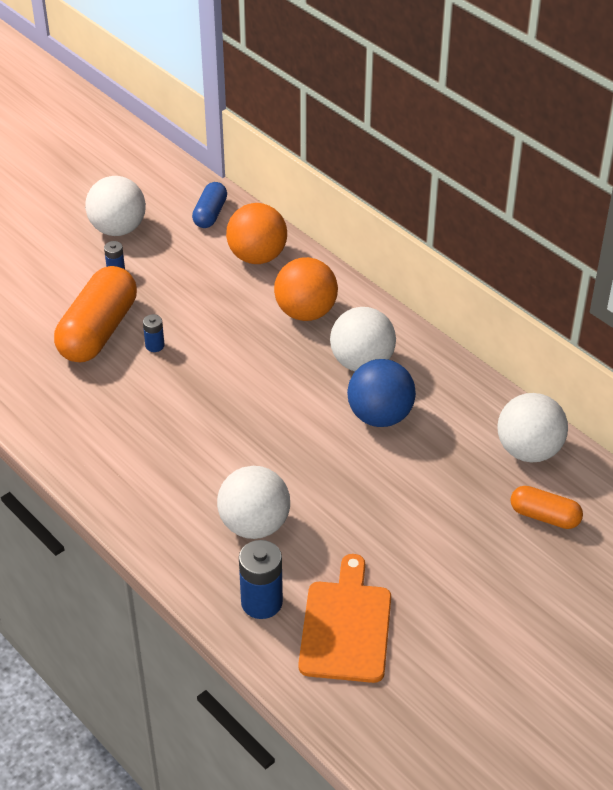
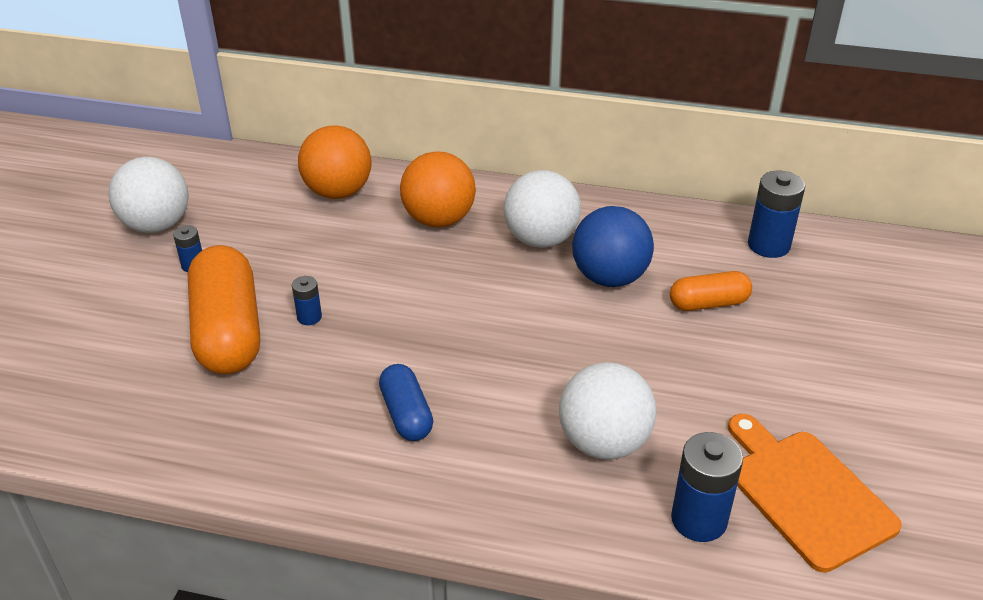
camera: 35 degrees left, 5 degrees down
blue capsule [192,182,227,228] -> blue capsule moved to [379,364,433,441]
white ball [497,393,568,462] -> blue battery [748,171,805,258]
orange capsule [510,486,583,529] -> orange capsule moved to [670,271,752,311]

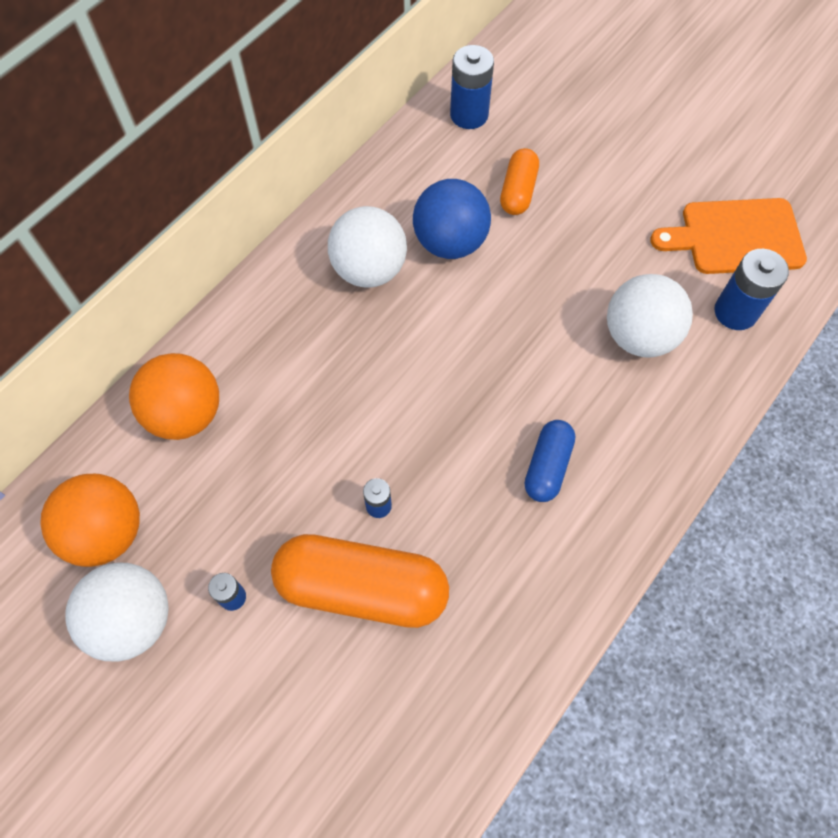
camera: 65 degrees left, 25 degrees up
blue capsule [379,364,433,441] -> blue capsule turned 75 degrees counterclockwise [525,420,575,502]
orange ball [400,151,476,227] -> orange ball moved to [40,474,140,567]

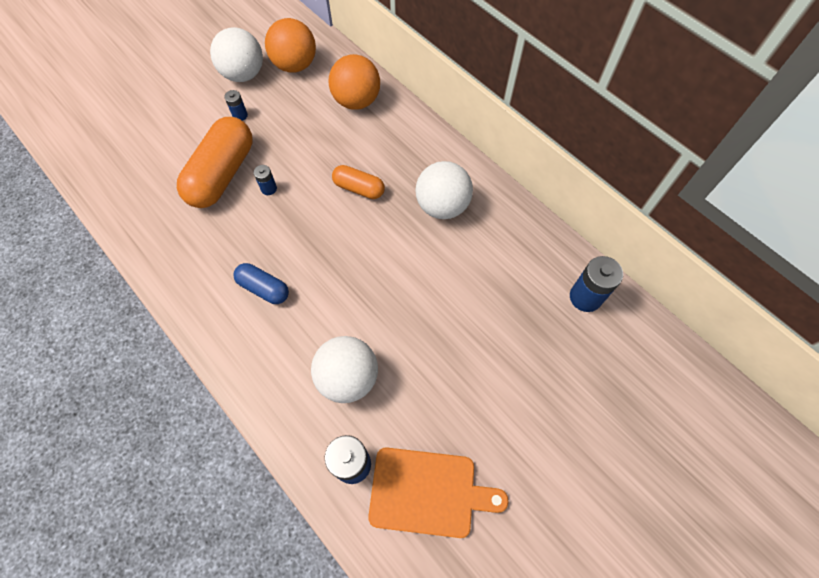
camera: 100 degrees right, 0 degrees up
blue ball [413,179,491,259] -> none
orange capsule [500,148,539,215] -> orange capsule moved to [332,165,385,199]
orange cutting board [650,198,807,274] -> orange cutting board turned 90 degrees clockwise [368,447,508,538]

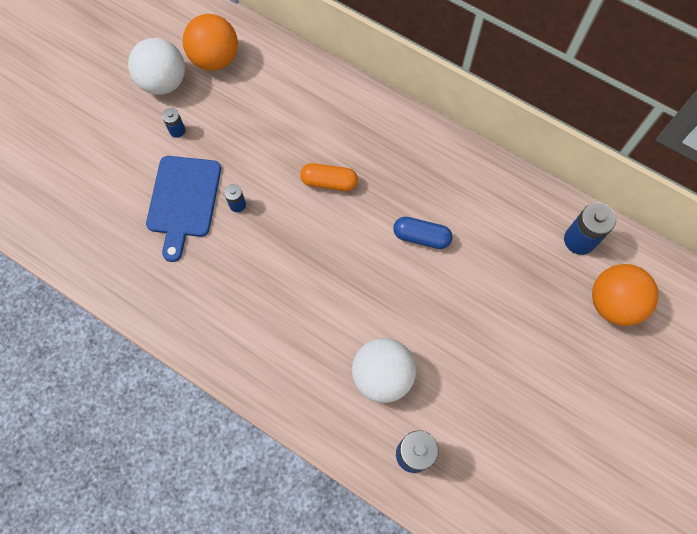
camera: 15 degrees left, 5 degrees up
orange capsule [177,117,253,208] -> blue cutting board [146,156,221,262]
blue capsule [233,263,289,304] -> blue capsule moved to [393,217,453,249]
orange ball [329,54,380,110] -> orange ball moved to [592,264,659,326]
orange cutting board [368,447,508,538] -> none
white ball [415,161,473,219] -> none

